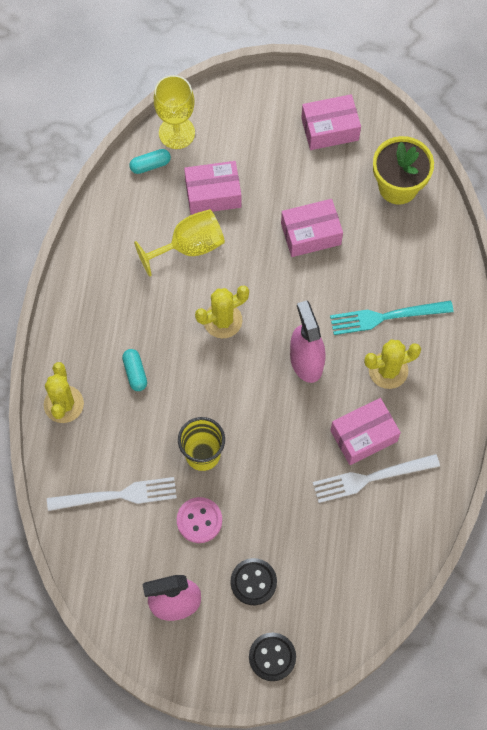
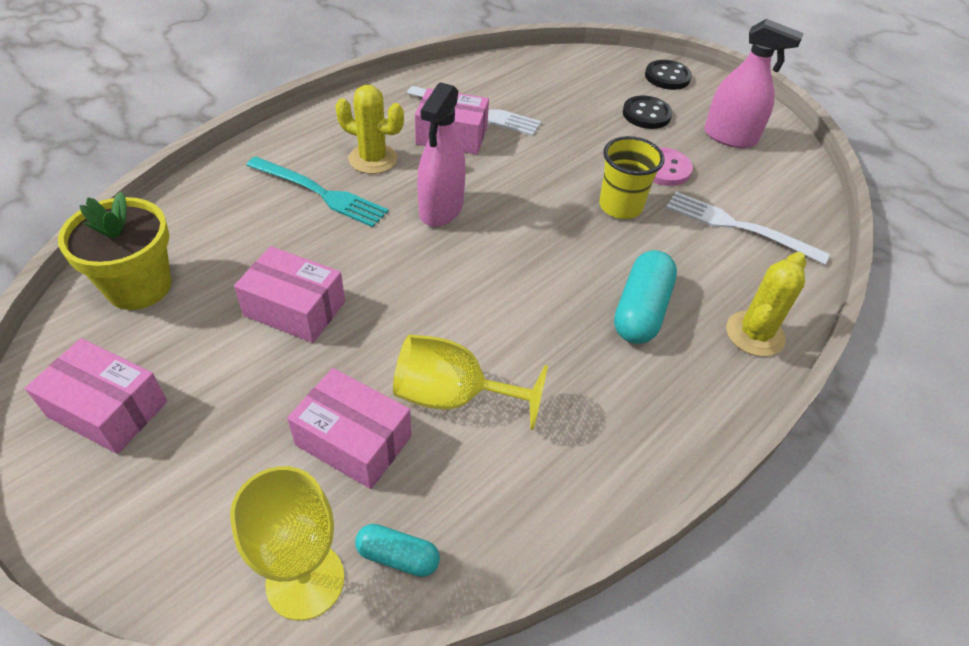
camera: 145 degrees left, 20 degrees down
turquoise capsule [122,349,147,391] -> turquoise capsule [614,250,677,344], size x1.74
yellow cactus [195,286,249,338] -> none

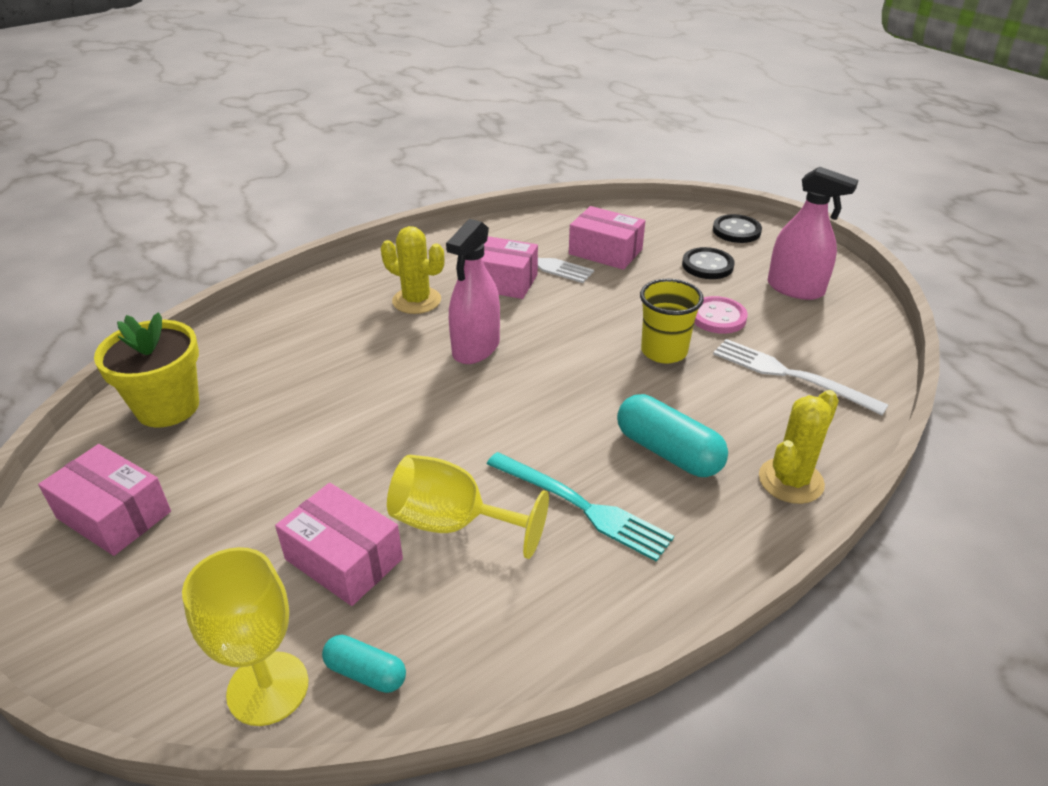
camera: 10 degrees right, 10 degrees down
pink box [234,246,345,343] -> pink box moved to [569,206,645,270]
turquoise fork [246,157,389,227] -> turquoise fork moved to [487,452,674,562]
turquoise capsule [614,250,677,344] -> turquoise capsule turned 75 degrees counterclockwise [617,394,728,477]

